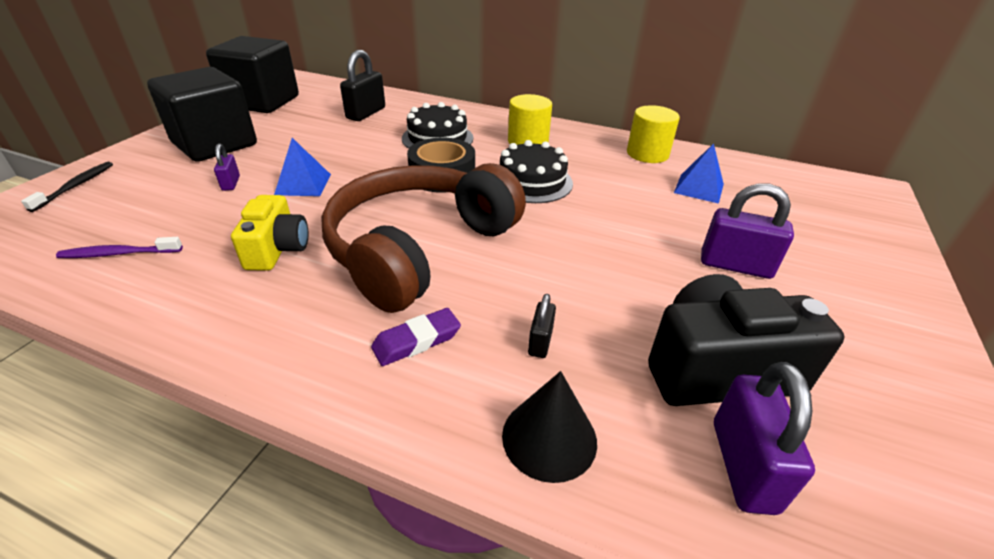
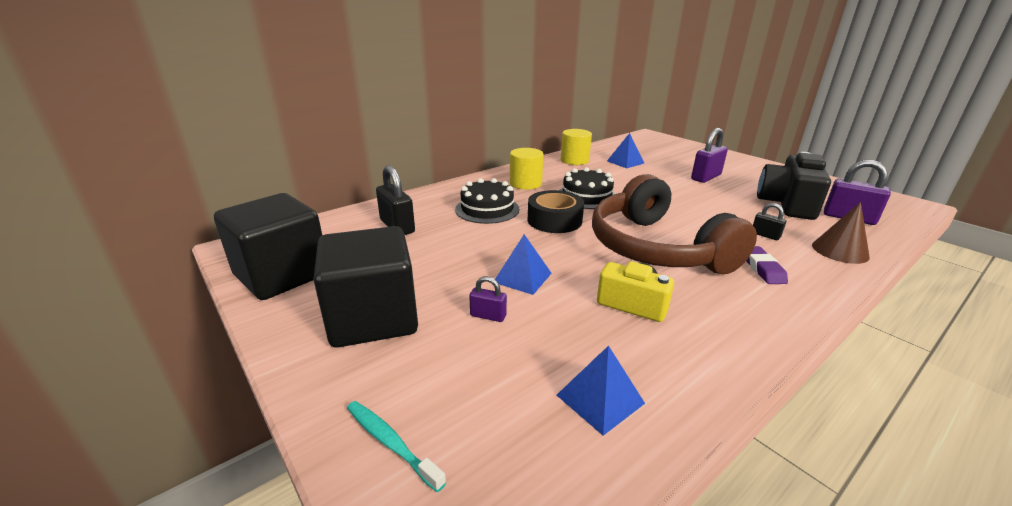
camera: 60 degrees left, 10 degrees down
black toothbrush [21,162,113,212] -> turquoise toothbrush [347,401,446,492]
purple toothbrush [56,237,183,258] -> blue pyramid [557,345,645,436]
black cone [502,371,597,483] -> brown cone [812,202,870,264]

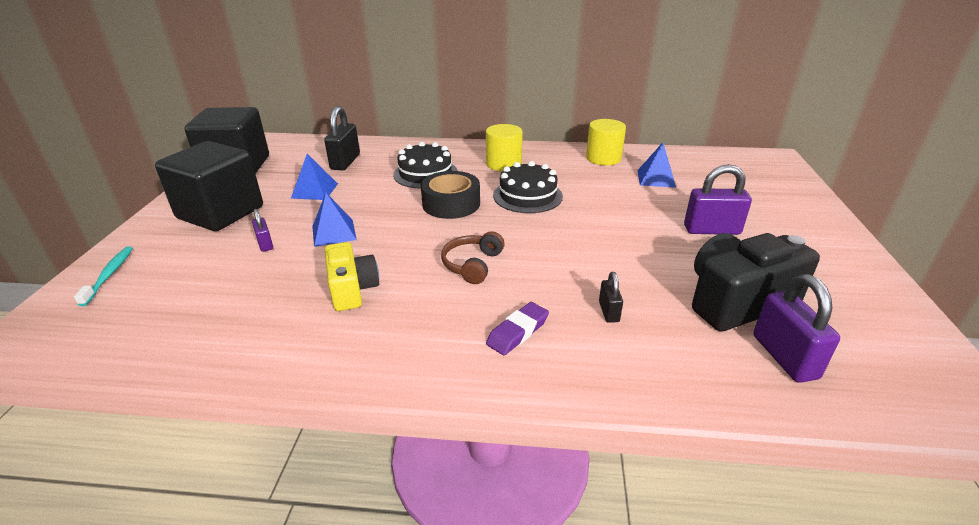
camera: 45 degrees right, 5 degrees up
blue pyramid [557,345,645,436] -> blue pyramid moved to [291,154,338,200]
brown headphones [592,174,757,274] -> brown headphones [441,231,505,284], size x0.41
brown cone [812,202,870,264] -> none

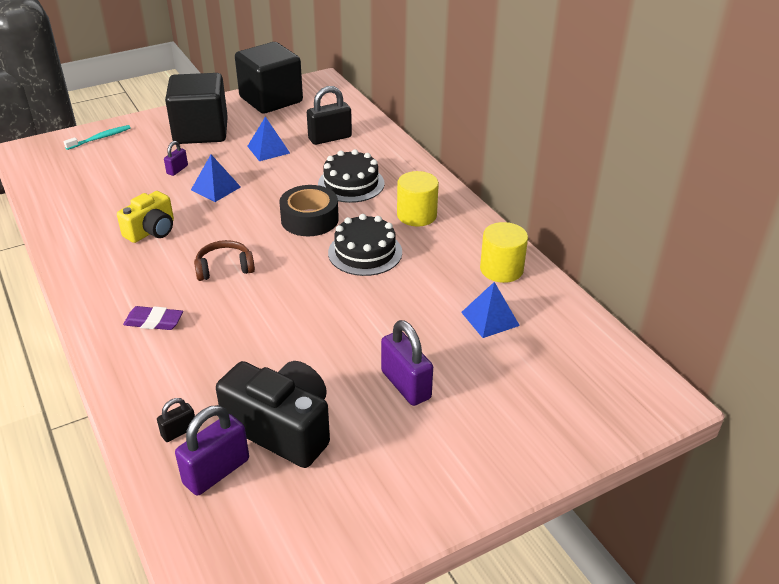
camera: 55 degrees right, 5 degrees up
black padlock [599,272,623,323] -> black padlock moved to [157,398,195,442]

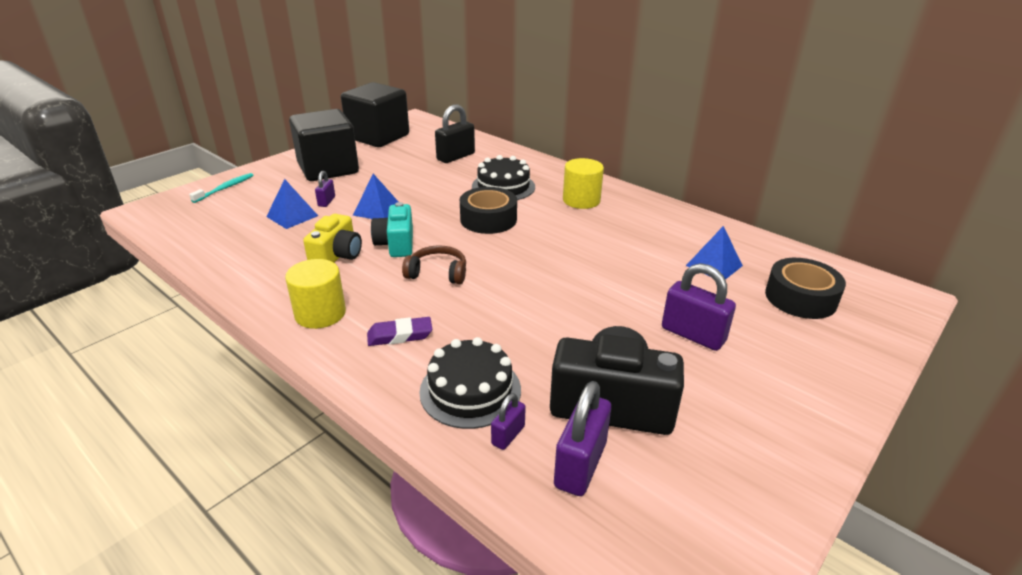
camera: 20 degrees left, 5 degrees down
black padlock [157,398,195,442] -> purple padlock [491,393,526,450]
brown headphones [194,240,255,281] -> brown headphones turned 45 degrees clockwise [402,245,466,284]
blue pyramid [247,116,290,161] -> blue pyramid moved to [266,179,318,229]
black cake [328,214,402,276] -> black cake moved to [419,337,521,429]
yellow cylinder [480,222,528,283] -> yellow cylinder moved to [285,259,346,329]
none -> turquoise camera [371,202,413,257]
none -> black tape [765,258,846,319]

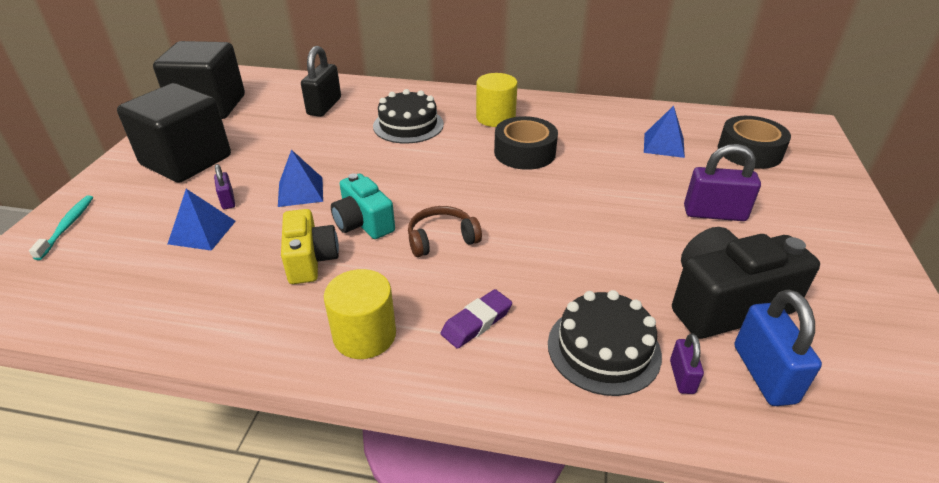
camera: 30 degrees left, 5 degrees up
black tape [460,187,517,234] -> black tape moved to [494,116,558,170]
purple padlock [554,381,611,496] -> blue padlock [734,290,822,406]

